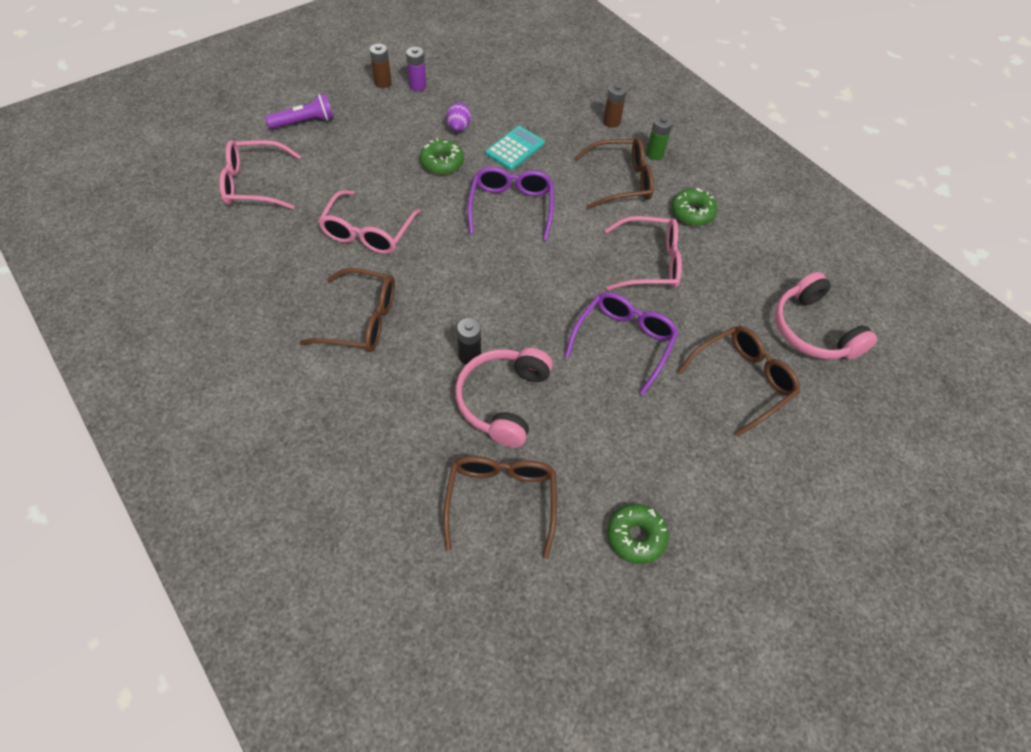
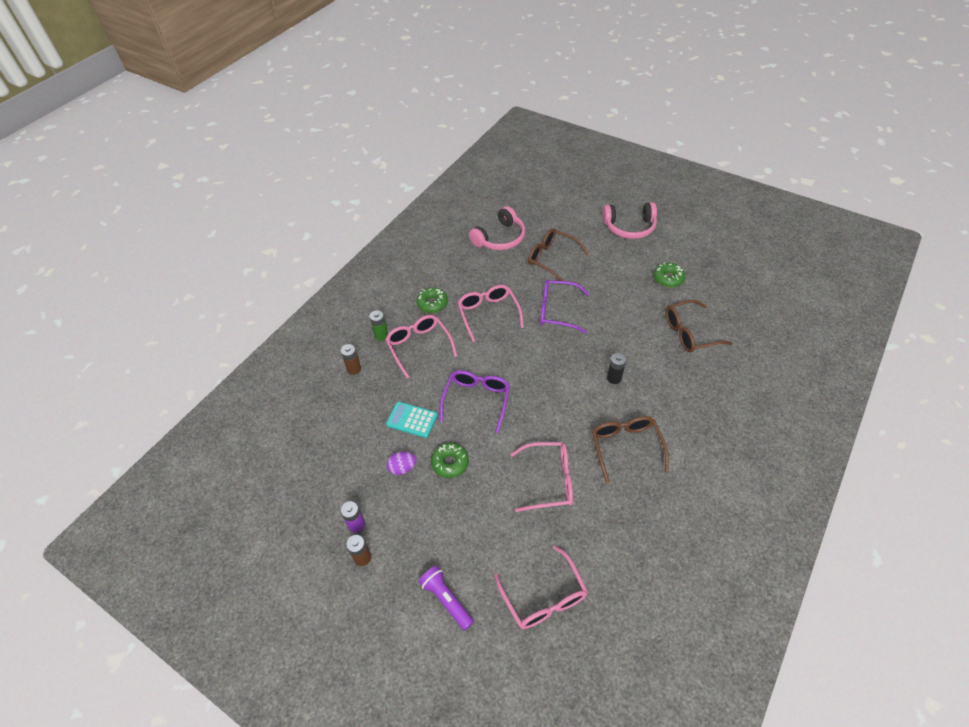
camera: 105 degrees left, 5 degrees down
pink headphones [455,348,553,448] -> pink headphones moved to [602,202,657,239]
purple glasses [468,167,554,241] -> purple glasses turned 120 degrees clockwise [440,370,510,433]
brown glasses [575,138,654,209] -> pink glasses [385,315,457,378]

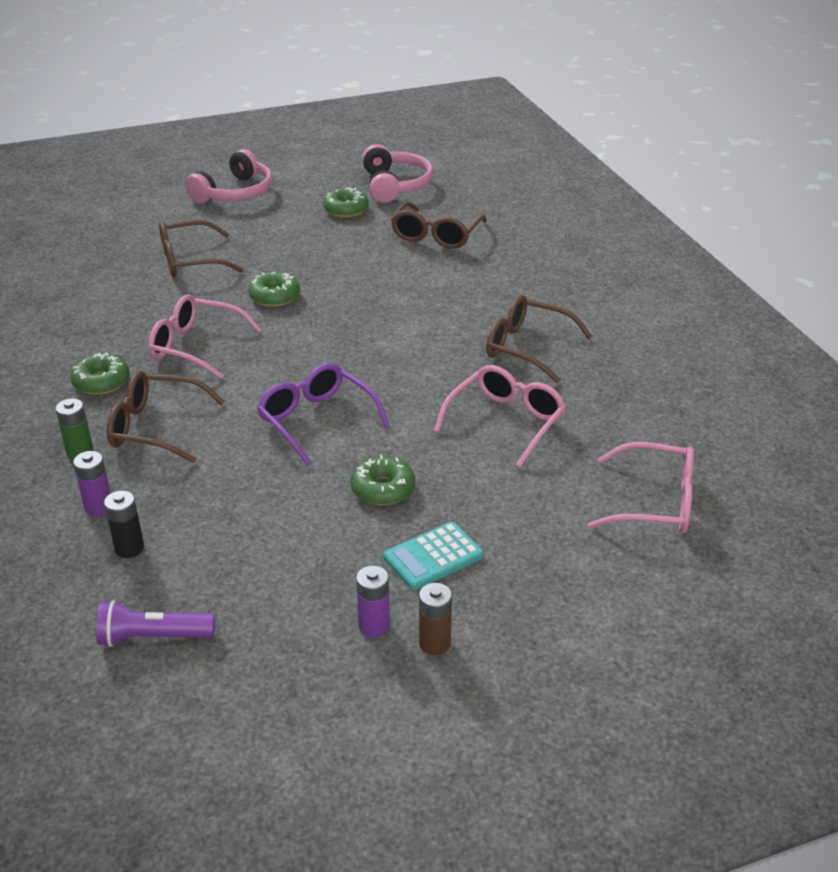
camera: 55 degrees left, 15 degrees down
brown battery [341,344,361,375] -> purple battery [73,451,111,516]
pink glasses [385,315,457,378] -> brown glasses [107,371,225,463]
turquoise calculator [386,402,438,438] -> turquoise calculator moved to [383,522,483,590]
purple egg [387,452,417,475] -> none
purple flashlight [419,566,474,631] -> purple flashlight moved to [96,600,215,647]
pink headphones [469,206,525,250] -> pink headphones moved to [362,144,433,203]
purple glasses [540,280,589,333] -> green donut [248,272,300,307]
black battery [607,353,626,384] -> black battery moved to [104,491,144,558]

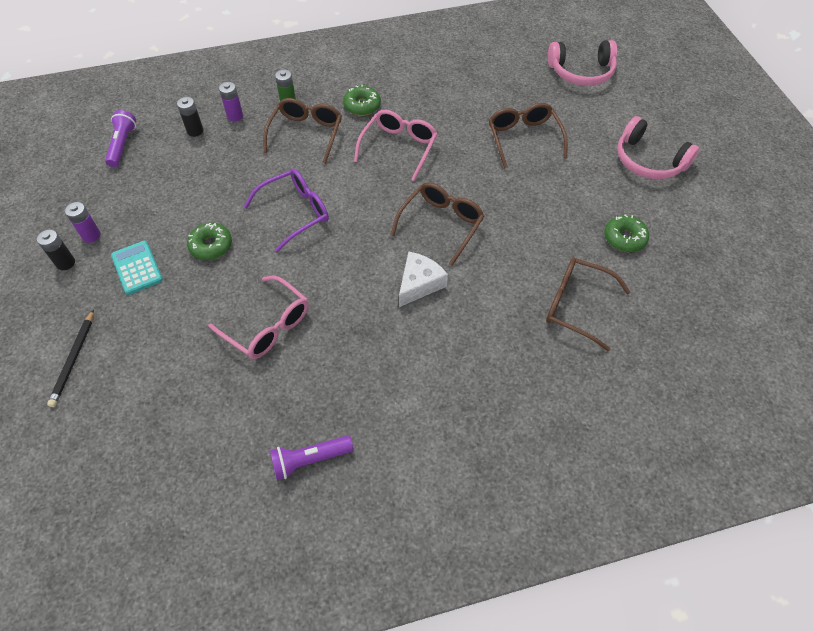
camera: 95 degrees right, 20 degrees up
green donut [248,272,300,307] -> none
pink headphones [362,144,433,203] -> pink headphones moved to [548,40,617,86]
brown battery [419,583,452,655] -> black battery [37,230,75,270]
brown glasses [486,295,593,383] -> brown glasses moved to [391,182,484,266]
pink glasses [588,442,694,533] -> none
none -> black pencil [47,309,94,407]
none -> purple flashlight [270,435,354,480]
none -> white cheese [399,251,448,307]

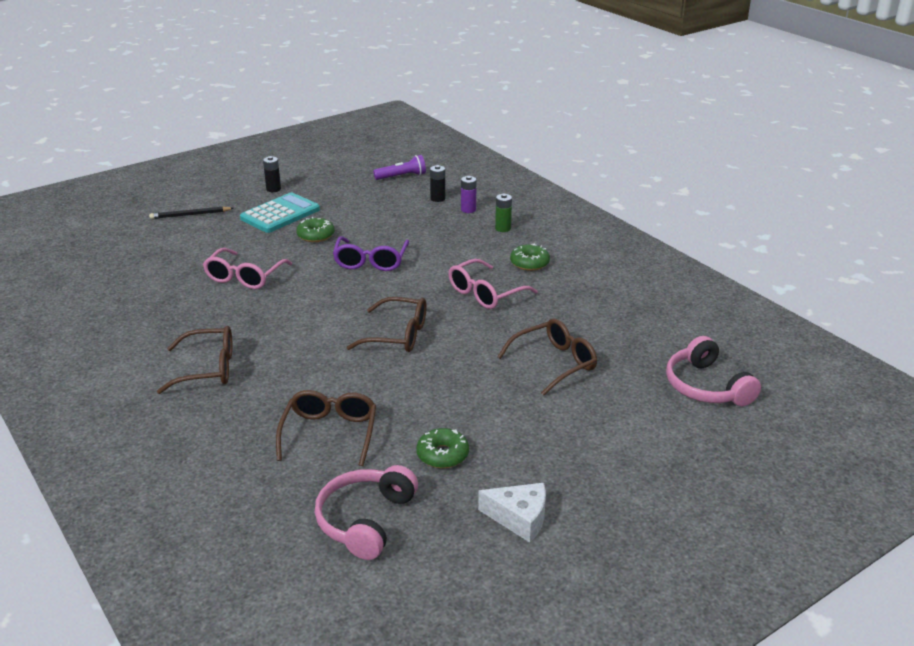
camera: 70 degrees right, 25 degrees down
purple battery [65,202,101,243] -> none
turquoise calculator [111,241,163,295] -> turquoise calculator [240,192,320,233], size x1.52
purple glasses [244,169,329,252] -> purple glasses turned 60 degrees clockwise [333,236,409,271]
brown glasses [263,98,342,164] -> brown glasses moved to [157,326,233,394]
purple flashlight [270,435,354,480] -> none
pink glasses [354,110,437,181] -> pink glasses turned 135 degrees clockwise [449,259,538,309]
white cheese [399,251,448,307] -> white cheese moved to [478,483,546,543]
pink headphones [617,116,699,179] -> pink headphones moved to [315,465,418,560]

